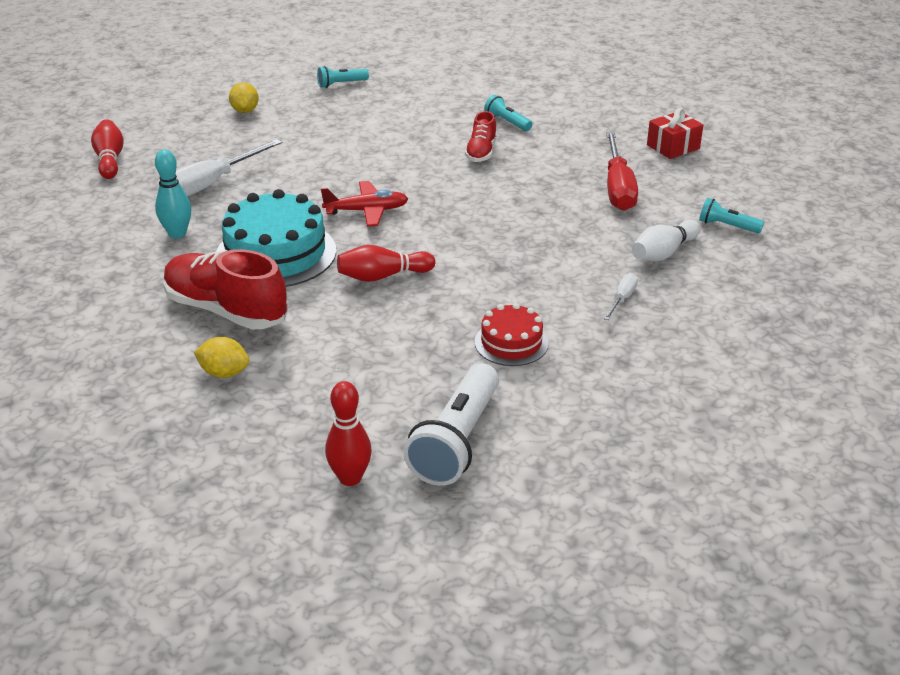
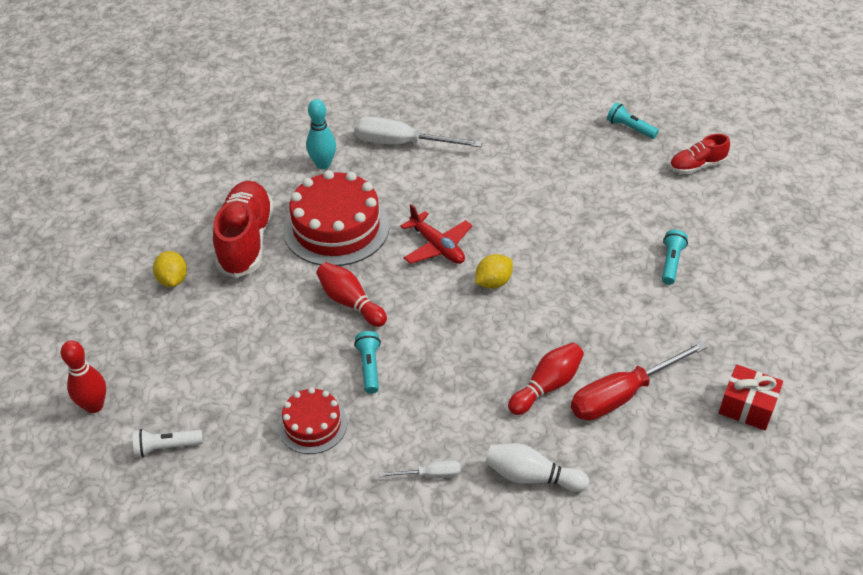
camera: 60 degrees right, 10 degrees up
red bowling pin [91,119,124,179] -> red bowling pin moved to [508,343,584,415]
turquoise cake [216,189,336,287] -> red cake [283,170,390,266]
yellow lemon [229,82,259,113] -> yellow lemon moved to [475,254,513,289]
white flashlight [403,363,499,486] -> white flashlight [133,429,203,457], size x0.51
red shoe [465,111,497,162] -> red shoe moved to [669,134,730,174]
turquoise flashlight [699,198,764,234] -> turquoise flashlight moved to [354,331,381,394]

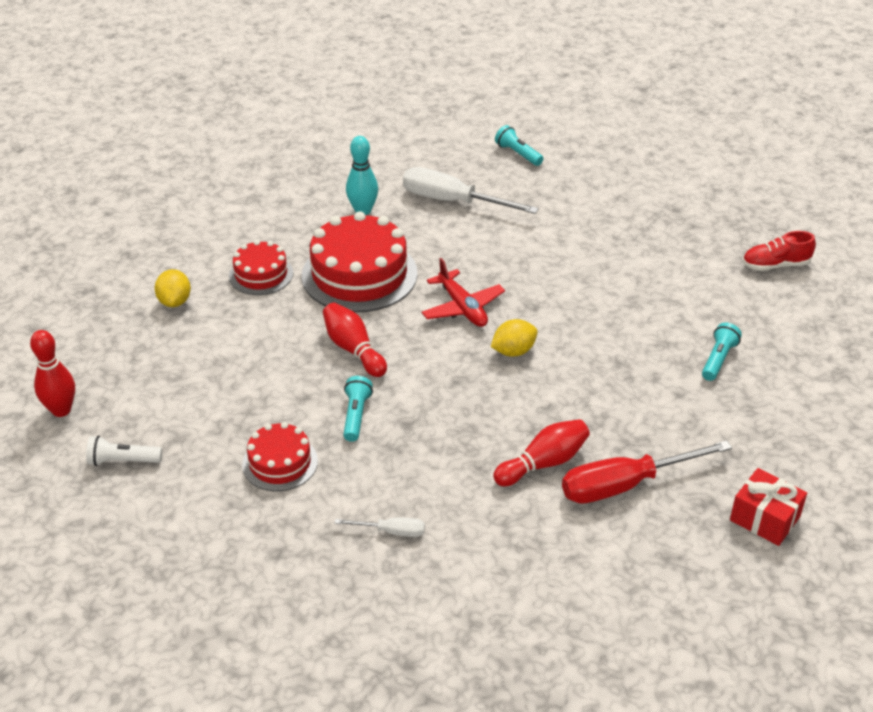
camera: 10 degrees right, 5 degrees down
red shoe [213,181,274,278] -> red cake [229,240,293,295]
white bowling pin [485,443,589,492] -> none
turquoise flashlight [607,102,659,139] -> turquoise flashlight moved to [495,125,543,166]

